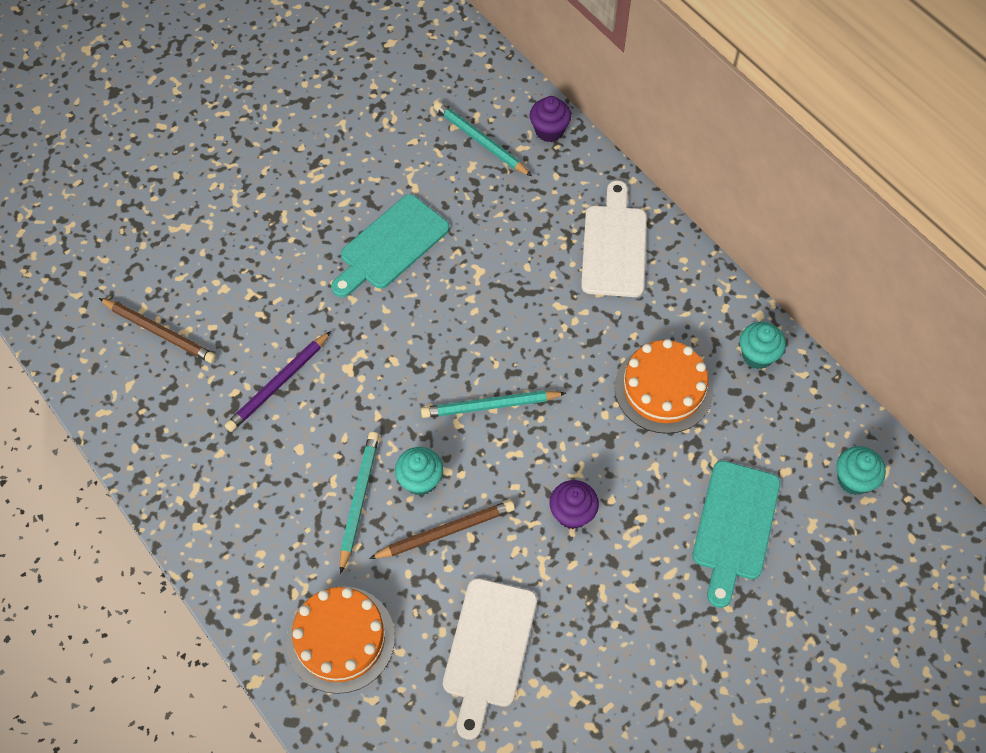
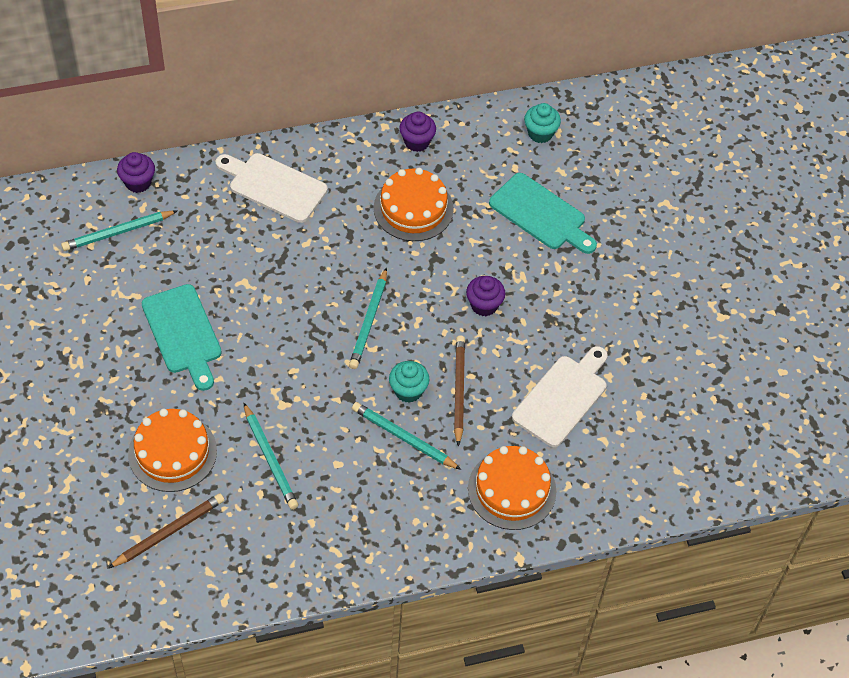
camera: 70 degrees left, 5 degrees down
purple pencil [225,331,331,432] -> turquoise pencil [243,402,298,509]
white cutting board [443,578,537,740] -> white cutting board turned 90 degrees counterclockwise [512,346,608,447]
turquoise cupcake [740,322,786,369] -> purple cupcake [399,111,436,152]
none -> orange cake [128,409,217,492]

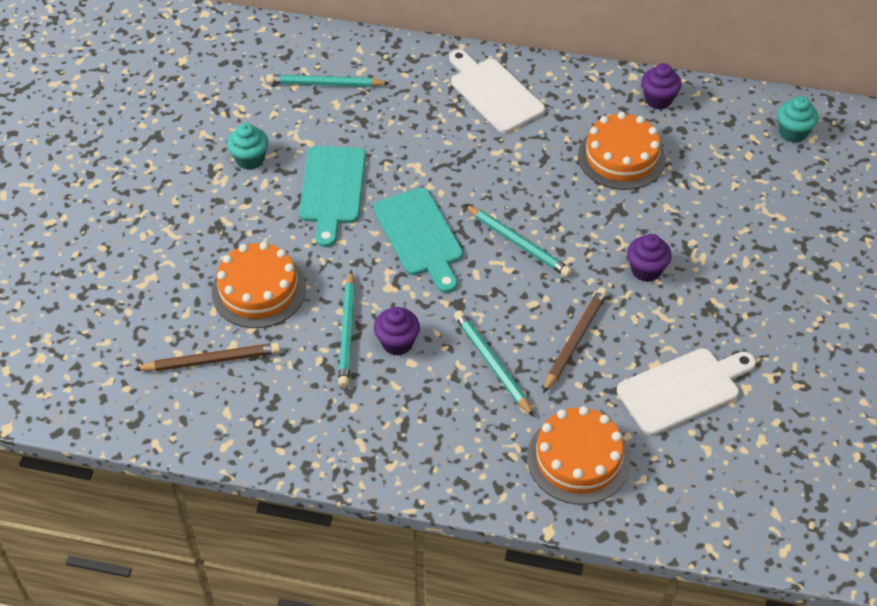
camera: 30 degrees right, 5 degrees down
purple cupcake [117,152,155,193] -> purple cupcake moved to [374,307,420,356]
turquoise pencil [349,267,387,369] -> turquoise pencil turned 90 degrees counterclockwise [465,205,572,277]
turquoise cupcake [389,361,430,403] -> turquoise cupcake moved to [227,123,269,170]
turquoise cutting board [489,173,597,254] -> turquoise cutting board moved to [373,188,463,293]

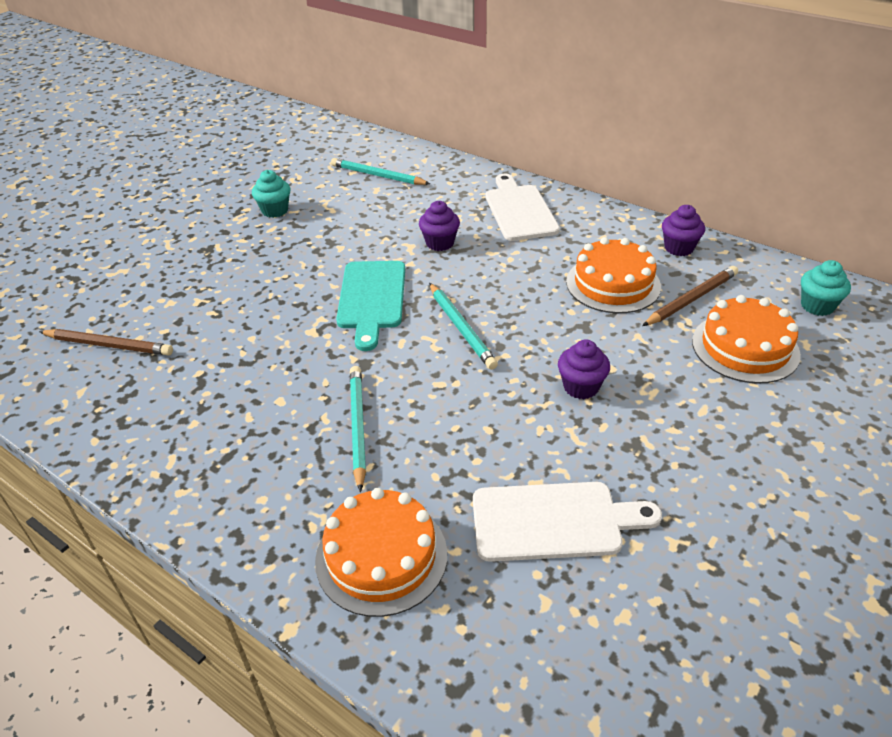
camera: 25 degrees right, 10 degrees down
orange cake [211,242,306,328] -> orange cake moved to [692,295,801,384]
turquoise cutting board [299,146,366,247] -> none
turquoise pencil [338,270,355,387] -> none
purple cupcake [374,307,420,356] -> purple cupcake moved to [419,201,460,251]
brown pencil [543,287,608,393] -> brown pencil moved to [642,266,738,326]

